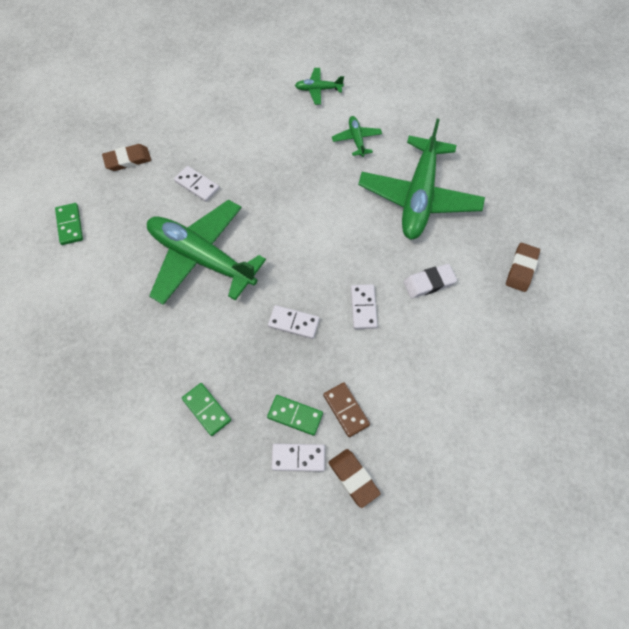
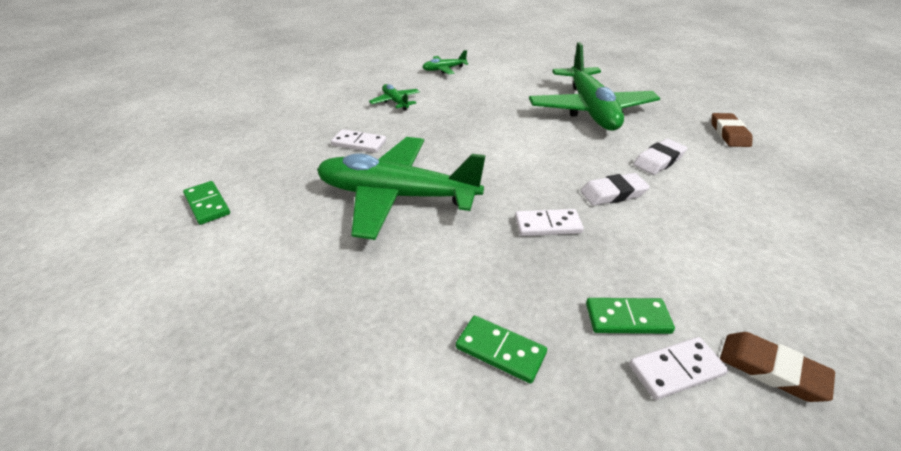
camera: 20 degrees left, 25 degrees down
brown eraser [102,144,151,171] -> none
brown domino [323,382,370,437] -> none
green plane [332,116,382,157] -> green plane moved to [369,84,420,111]
white domino [351,284,378,329] -> white eraser [580,173,650,206]

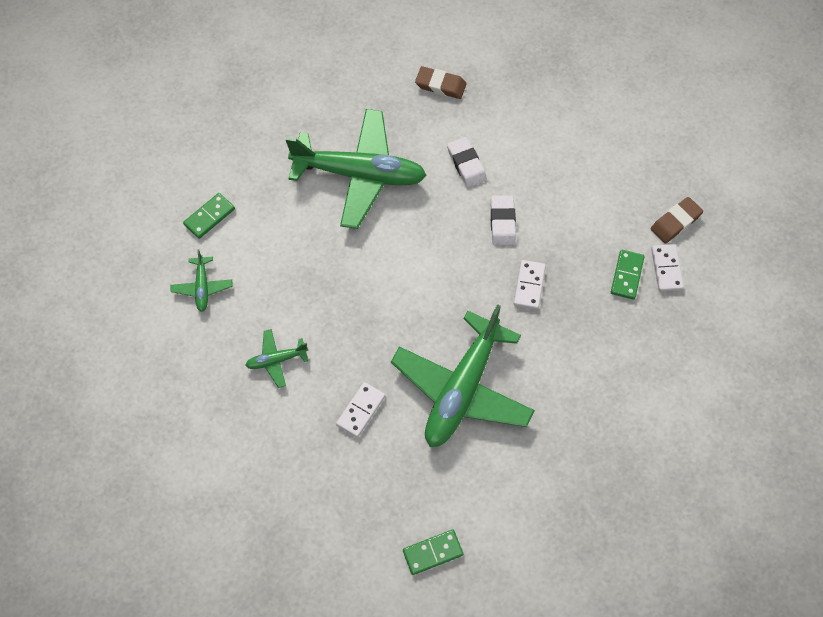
camera: 75 degrees left, 25 degrees up
green domino [456,316,547,384] -> green domino moved to [183,193,235,239]

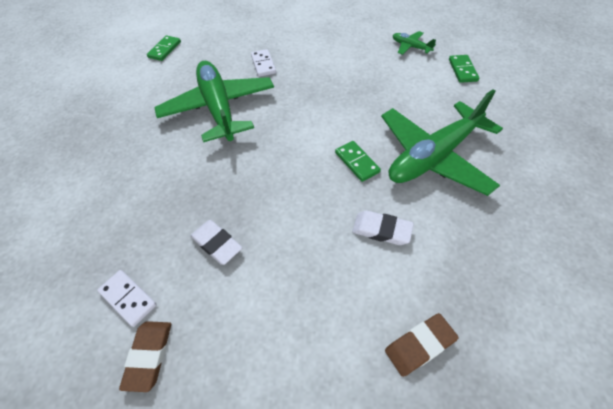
camera: 135 degrees right, 10 degrees down
green plane [245,329,308,388] -> none
brown eraser [415,66,467,99] -> brown eraser moved to [385,313,459,377]
white eraser [491,195,516,245] -> white eraser moved to [190,220,242,265]
white domino [514,260,546,310] -> none
green domino [611,250,645,300] -> green domino moved to [335,141,381,182]

